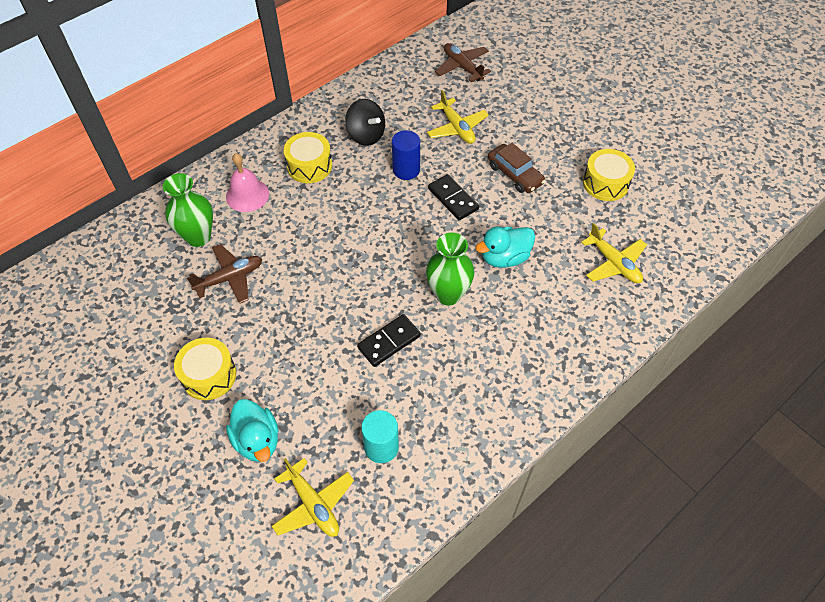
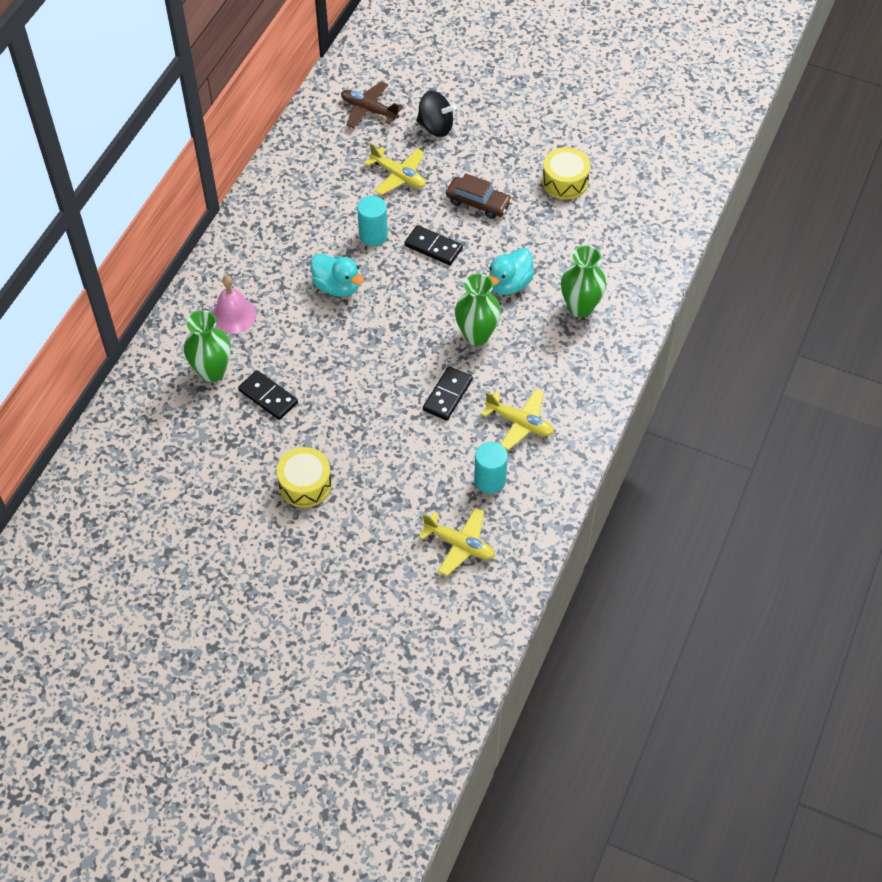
camera: 25 degrees left, 0 degrees up
brown plane [187,244,262,304] -> black domino [238,370,298,420]
turquoise duck [226,399,278,462] -> turquoise duck moved to [311,254,364,297]
yellow drum [284,132,332,183] -> none
black spinning top [345,99,385,146] -> black spinning top moved to [416,91,457,137]
blue cylinder [392,130,420,180] -> turquoise cylinder [357,196,388,246]
yellow plane [581,223,647,283] -> yellow plane moved to [481,389,554,450]
none -> green vase [561,245,606,318]

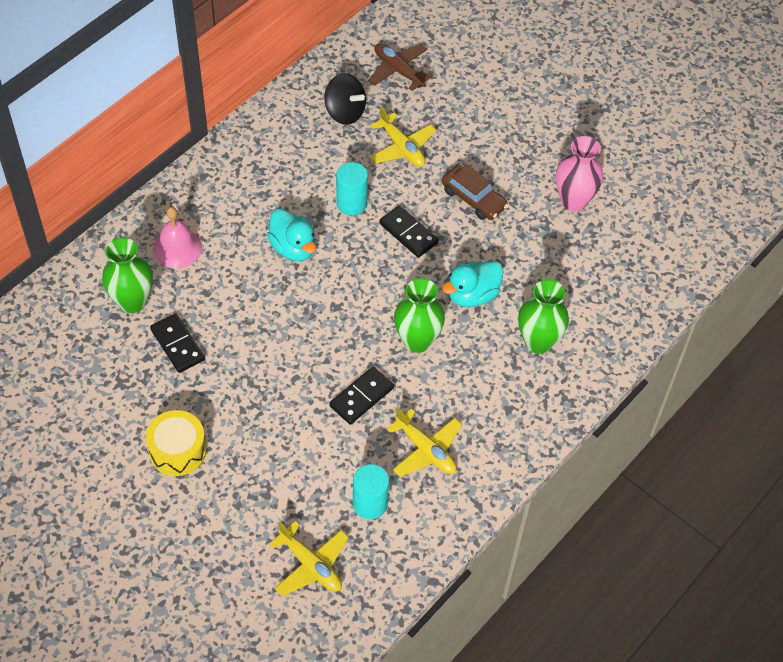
camera: 15 degrees right, 0 degrees up
black spinning top [416,91,457,137] -> black spinning top moved to [324,73,366,125]
yellow drum [542,147,590,200] -> pink vase [556,136,603,211]

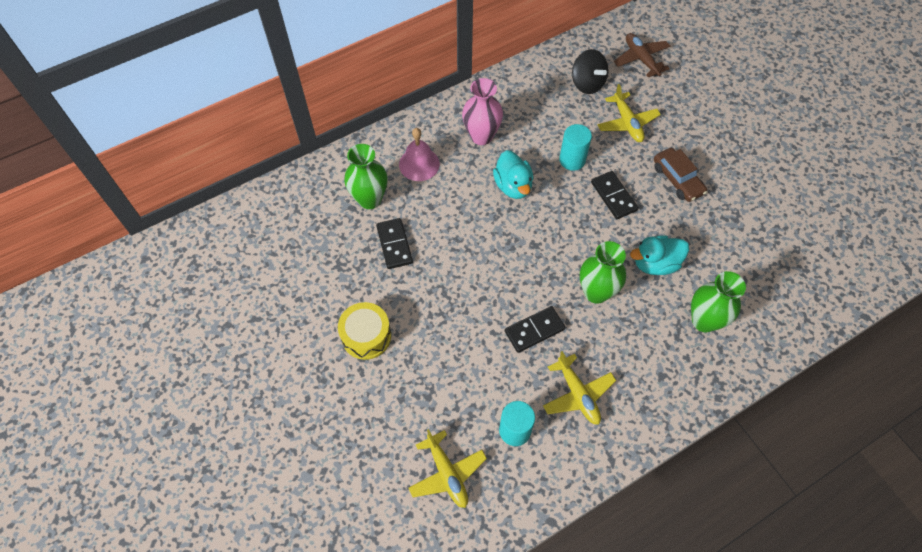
camera: 20 degrees right, 5 degrees up
pink vase [556,136,603,211] -> pink vase moved to [462,78,503,145]

